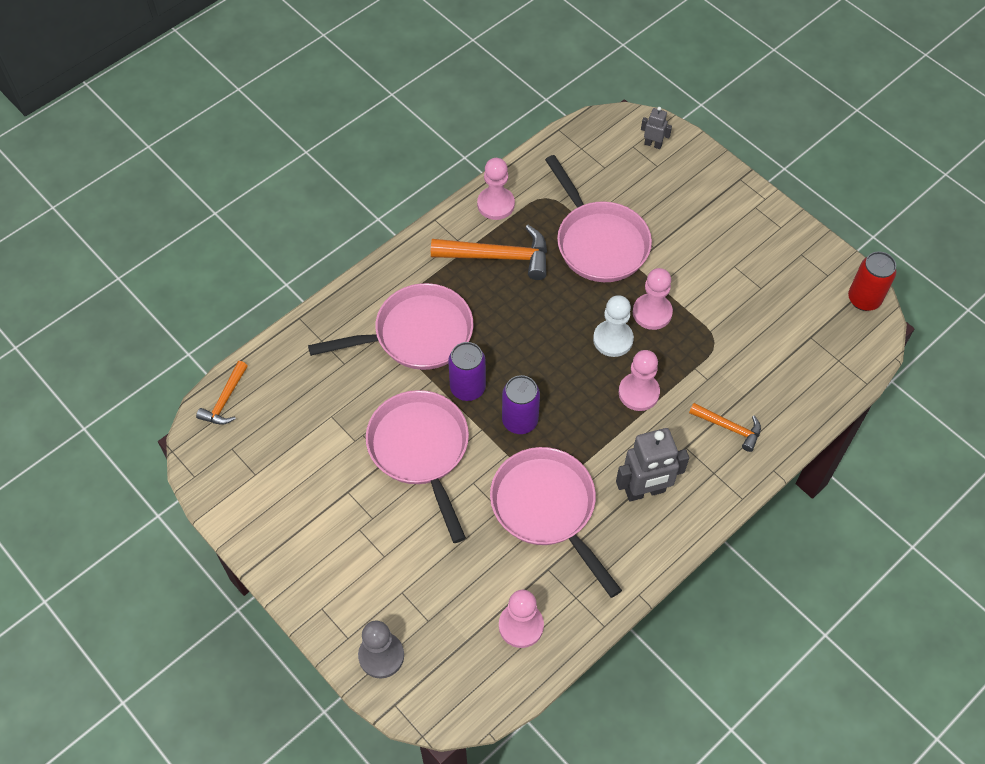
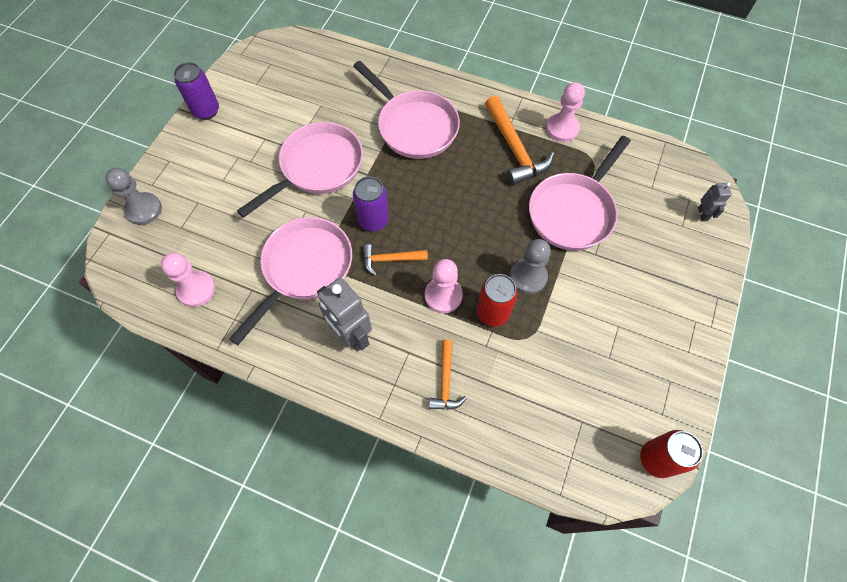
camera: 65 degrees right, 5 degrees up
orange hammer [196,361,248,425] -> orange hammer moved to [363,244,428,276]
purple can [448,342,486,401] -> purple can moved to [174,62,219,120]
white pawn [593,295,634,357] -> none
pink pawn [633,268,673,330] -> grey pawn [510,239,551,294]
none -> red can [477,274,518,327]

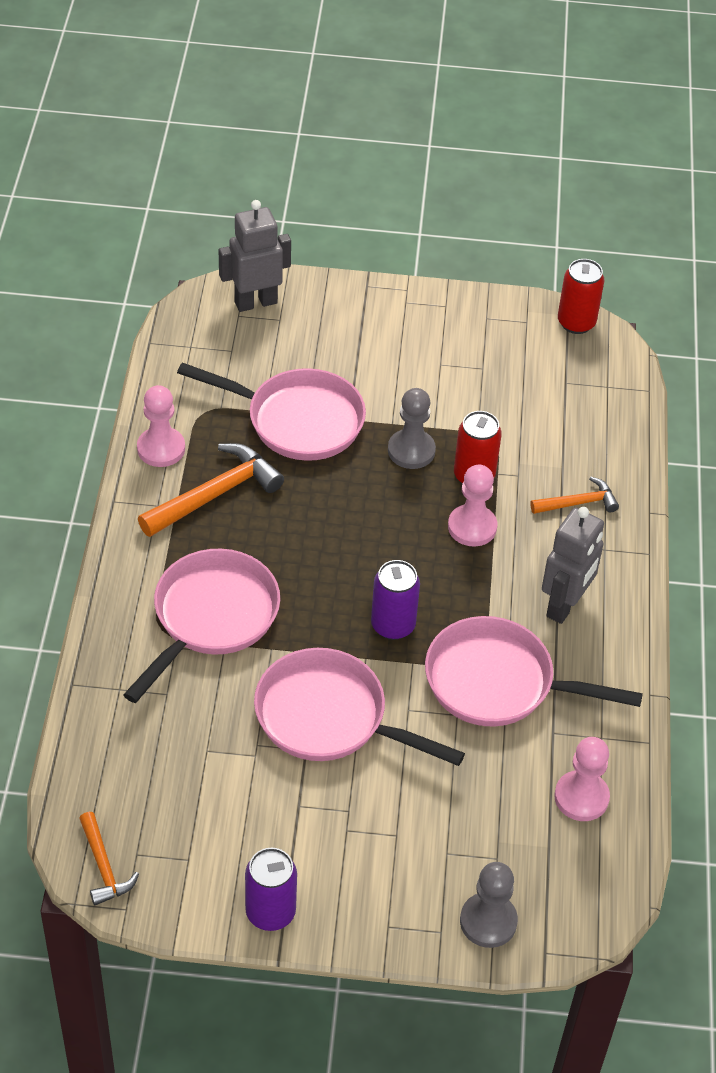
camera: 110 degrees left, 15 degrees down
orange hammer [363,244,428,276] -> orange hammer moved to [79,812,139,905]
grey robot [698,182,732,221] -> grey robot [219,200,291,312], size x1.97

